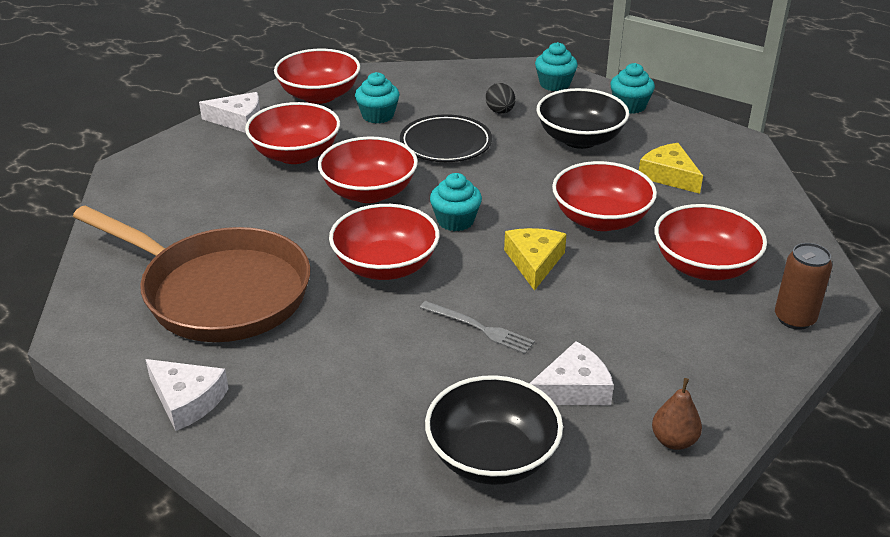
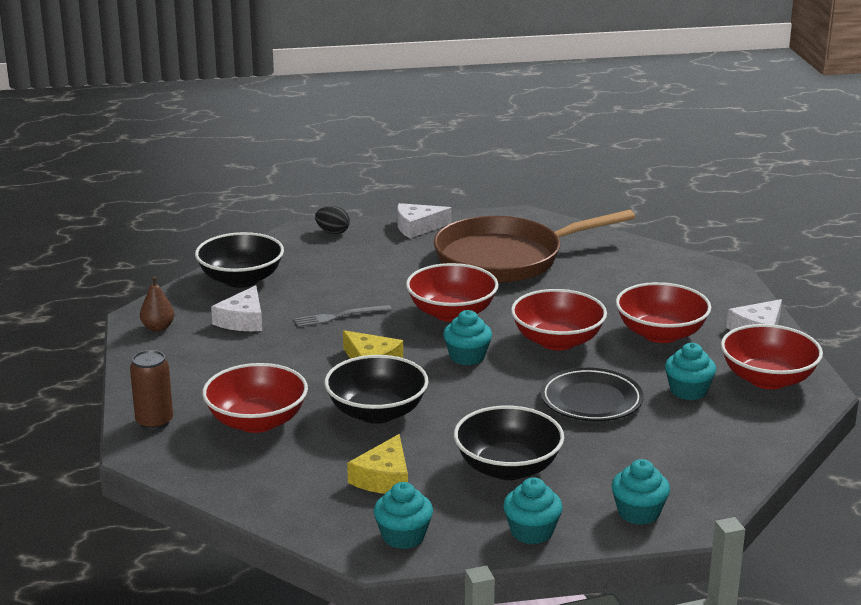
camera: 130 degrees right, 10 degrees down
black egg [486,83,515,114] -> black egg moved to [315,206,350,234]
red bowl [552,161,657,231] -> black bowl [324,355,429,424]
yellow cheese [639,143,703,194] -> yellow cheese turned 105 degrees clockwise [347,434,408,494]
none -> turquoise cupcake [374,482,433,549]

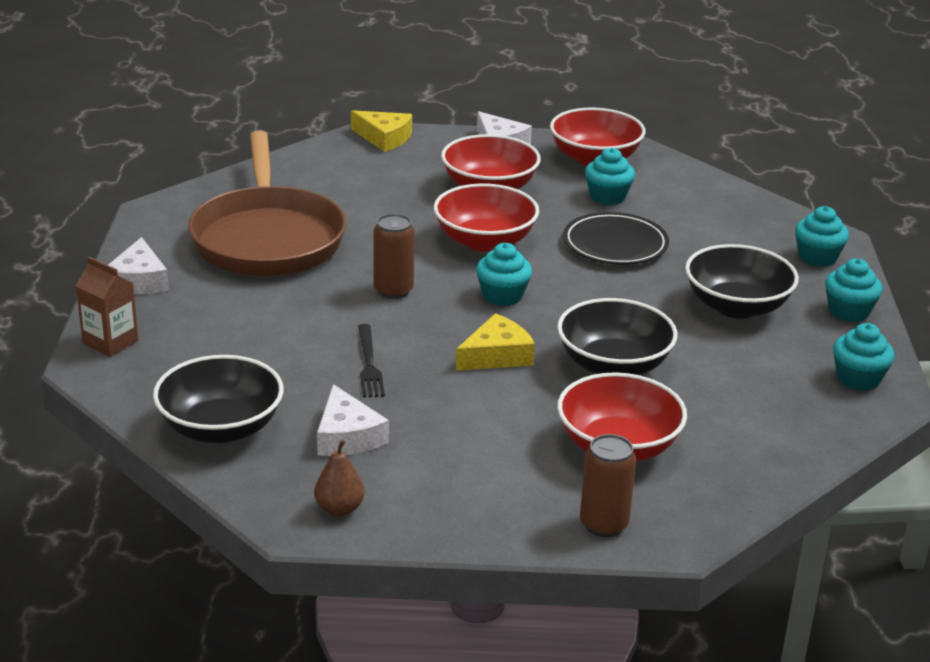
camera: 80 degrees left, 5 degrees up
white cheese [211,285,262,331] -> white cheese turned 45 degrees clockwise [317,384,389,456]
grey fork [294,305,392,327] -> black fork [358,324,385,398]
black egg [315,206,350,234] -> brown carton [76,257,138,357]
yellow cheese [347,434,408,494] -> yellow cheese moved to [351,110,412,152]
red bowl [406,263,498,322] -> brown can [374,214,415,299]

